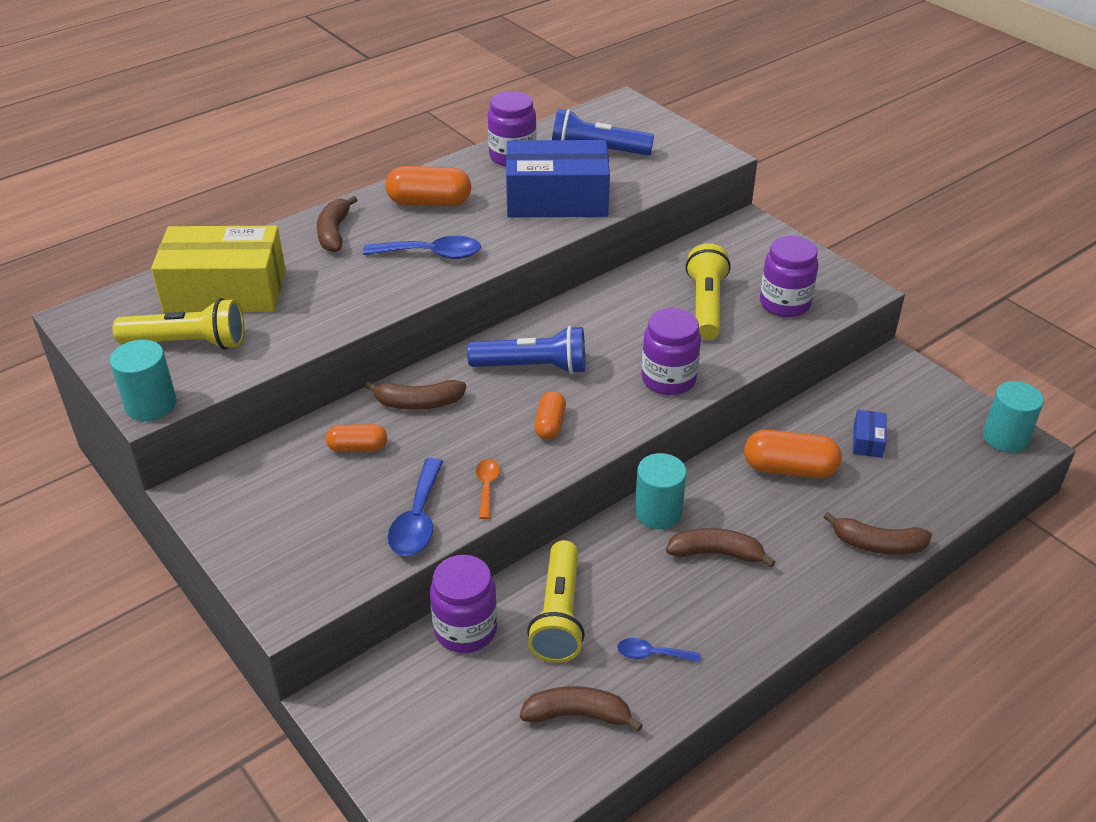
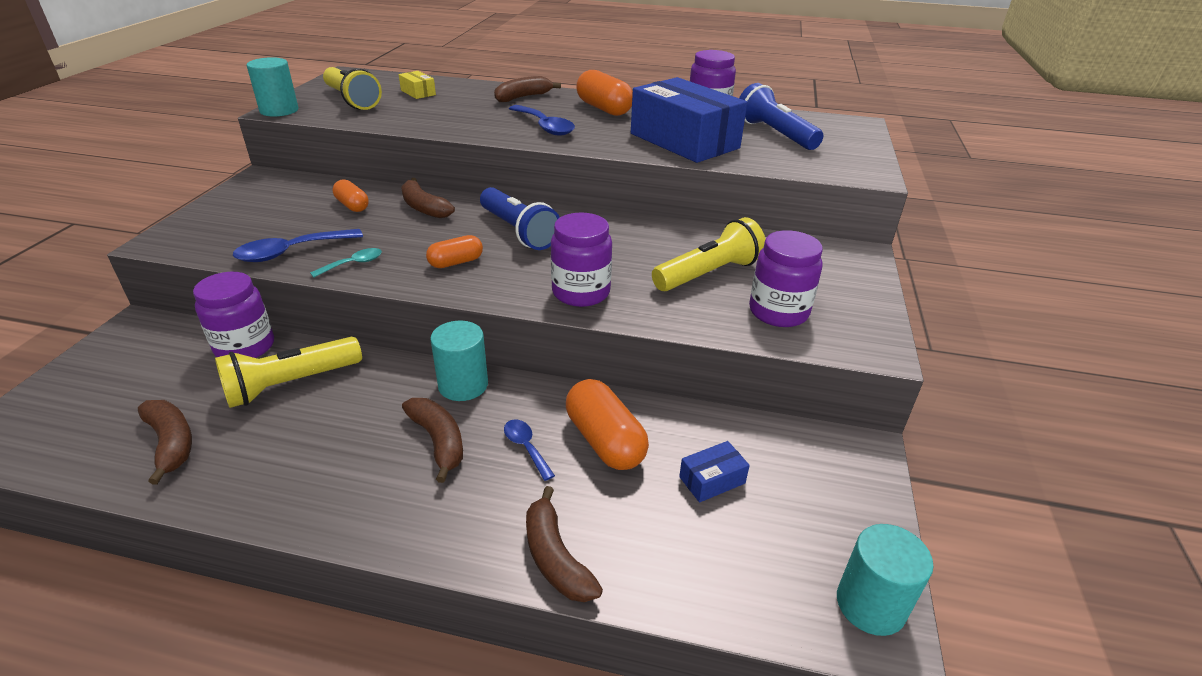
camera: 50 degrees right, 5 degrees down
yellow box [151,226,286,313] -> yellow box [399,71,436,99], size x0.40
orange spoon [476,459,500,519] -> turquoise spoon [310,248,382,278]
blue spoon [617,638,701,662] -> blue spoon moved to [504,419,555,481]

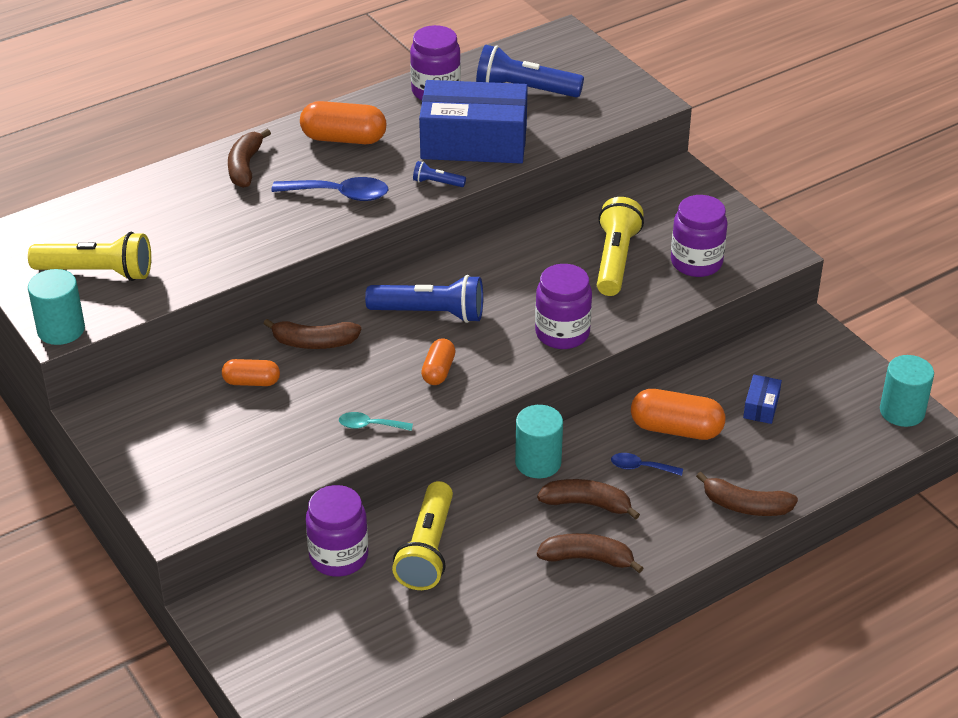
camera: 45 degrees left, 5 degrees up
brown banana [138,400,192,485] -> brown banana moved to [537,533,643,573]
blue spoon [233,229,363,262] -> none
turquoise spoon [310,248,382,278] -> turquoise spoon turned 90 degrees counterclockwise [339,412,413,431]
yellow box [399,71,436,99] -> none
none -> blue flashlight [413,161,466,187]

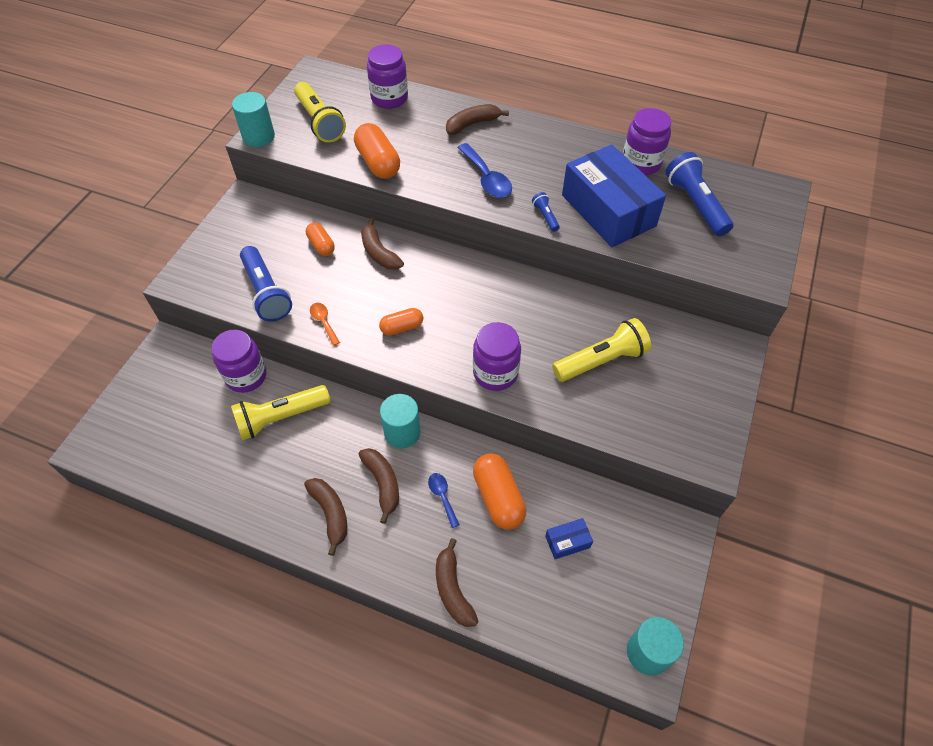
camera: 55 degrees right, 15 degrees up
orange capsule [300,101,386,144] -> orange capsule moved to [354,123,400,179]
turquoise spoon [339,412,413,431] -> orange spoon [310,303,340,346]
blue flashlight [365,275,483,323] -> blue flashlight moved to [240,246,292,322]
purple jar [671,195,728,277] -> purple jar moved to [367,44,408,109]

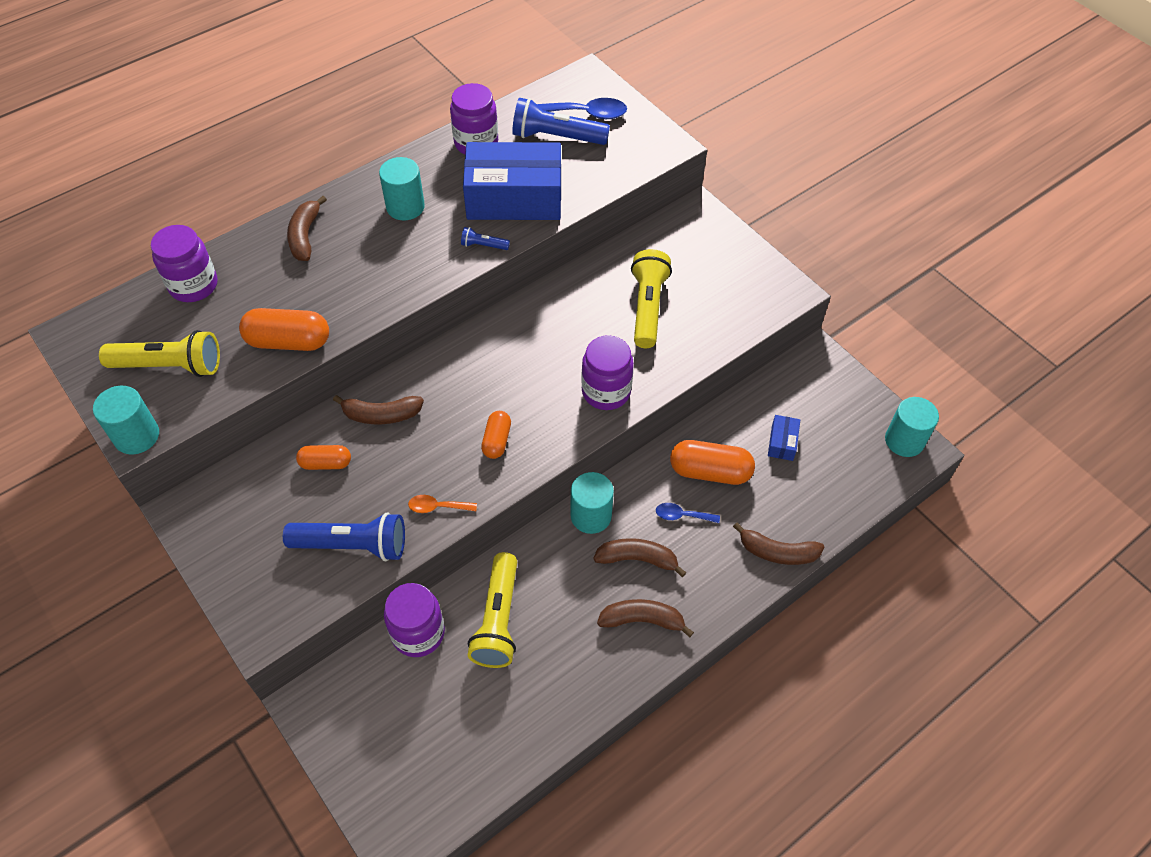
camera: 60 degrees left, 0 degrees up
blue spoon [457,143,512,198] -> blue spoon moved to [537,98,627,119]
none -> turquoise cylinder [379,157,425,220]

